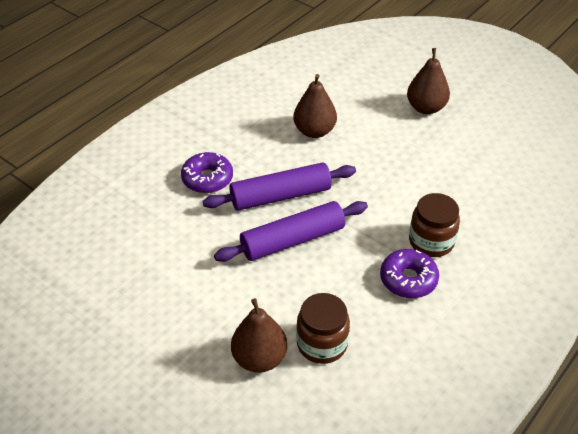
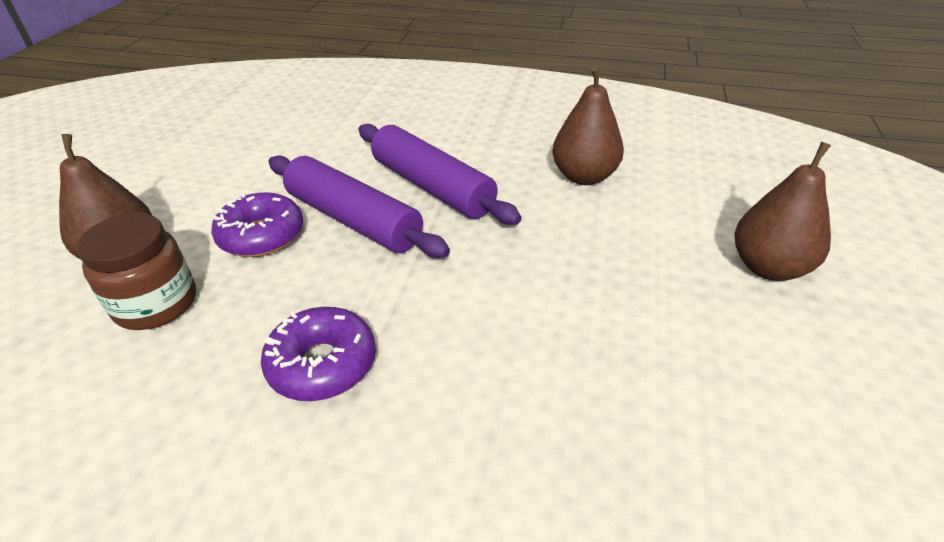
camera: 65 degrees right, 5 degrees down
purple donut [181,152,233,193] -> purple donut moved to [211,192,303,257]
brown jar [409,193,460,257] -> none

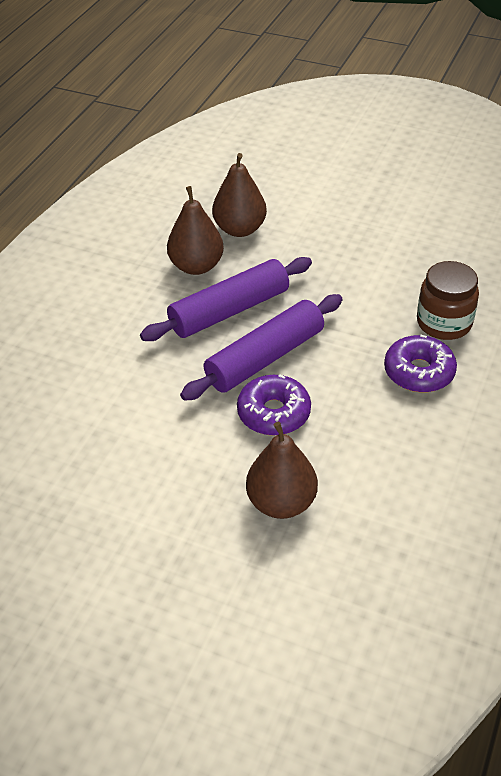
camera: 80 degrees left, 5 degrees up
brown jar [77,213,196,330] -> brown jar moved to [417,261,479,340]
brown pear [735,142,831,281] -> brown pear moved to [167,186,224,275]

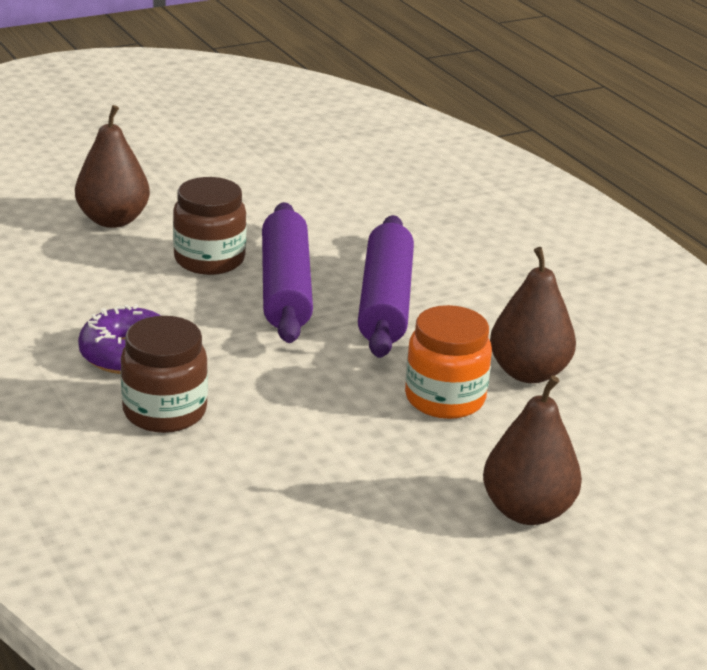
camera: 125 degrees right, 15 degrees down
brown pear [167,186,224,275] -> brown pear moved to [483,375,582,525]
purple donut [237,374,311,436] -> brown jar [173,177,246,275]
none -> orange jar [405,305,492,419]

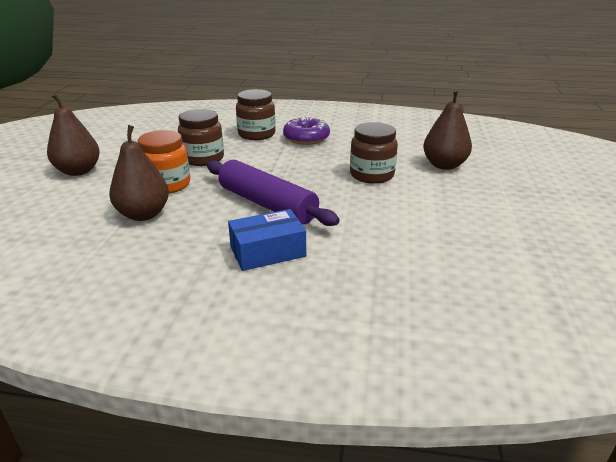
camera: 130 degrees right, 0 degrees up
purple rolling pin [262,202,313,343] -> none
none -> brown jar [178,109,224,166]
none -> blue box [228,209,306,271]

